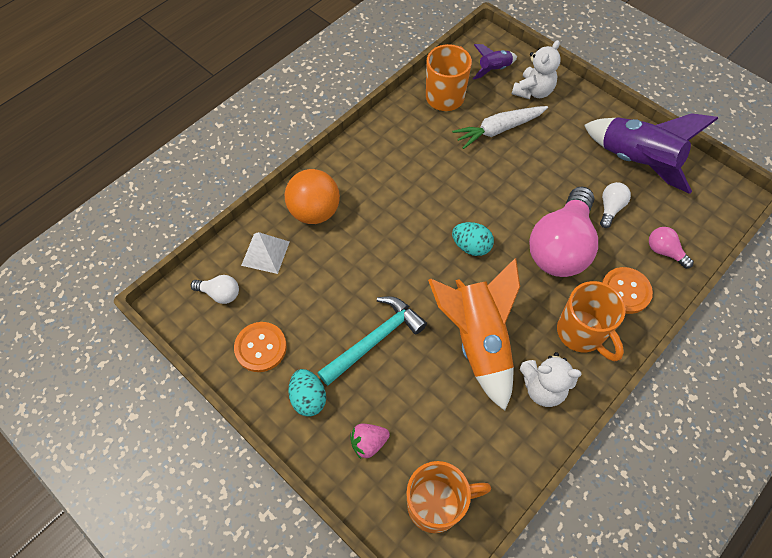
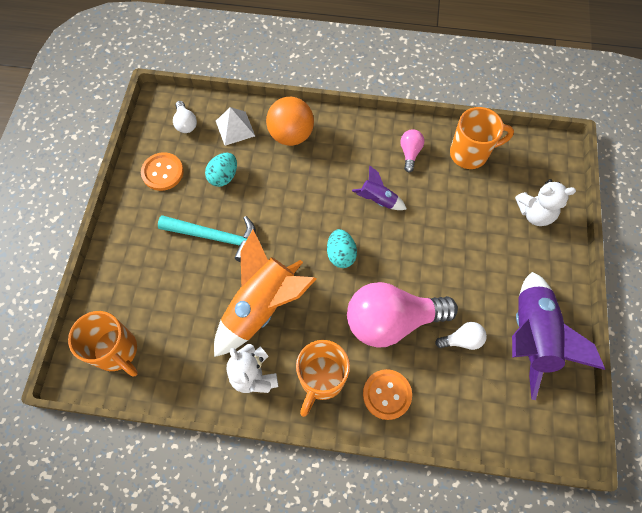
camera: 55 degrees right, 5 degrees up
turquoise egg [288,369,326,417] -> turquoise egg moved to [205,153,237,187]
pink strawberry [350,423,390,459] -> none
white carrot [452,106,548,149] -> none
purple rocket [473,44,517,80] -> purple rocket moved to [352,165,407,210]
pink light bulb [649,227,694,269] -> pink light bulb moved to [400,129,424,173]

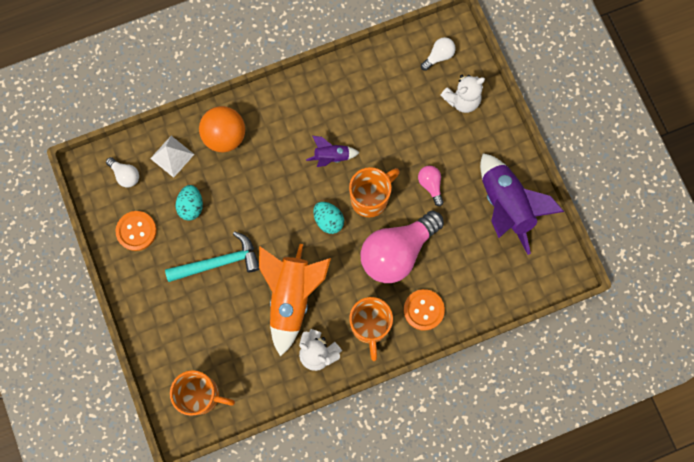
camera: 30 degrees left, 10 degrees up
pink light bulb [400,129,424,173] -> pink light bulb moved to [418,166,444,206]
white light bulb [435,322,487,350] -> white light bulb moved to [421,37,455,71]
orange mug [450,107,514,169] -> orange mug moved to [349,167,400,217]

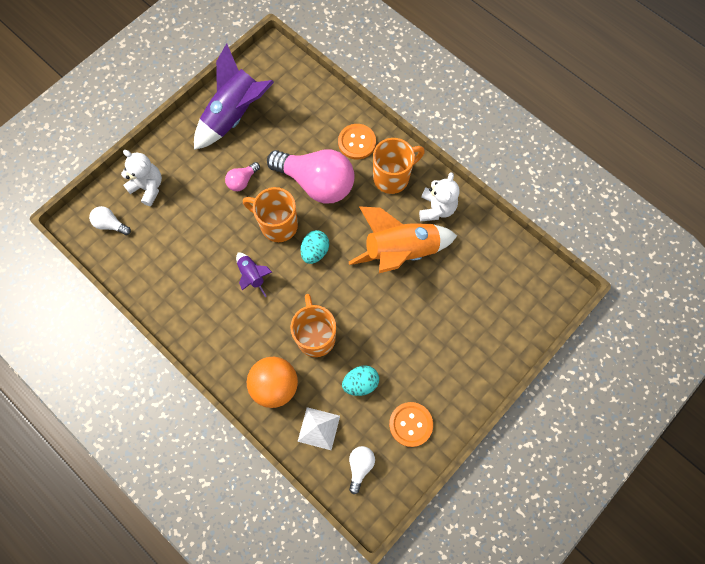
camera: 115 degrees left, 5 degrees down
turquoise hammer [165,232,259,282] -> none
orange mug [170,370,235,416] -> orange mug moved to [290,294,336,357]

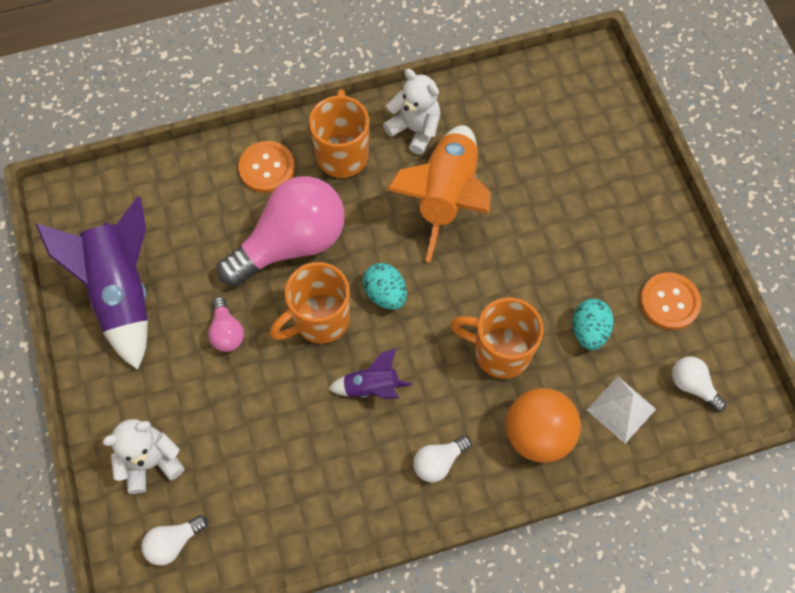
camera: 60 degrees left, 5 degrees down
none -> white light bulb [413,435,471,482]

